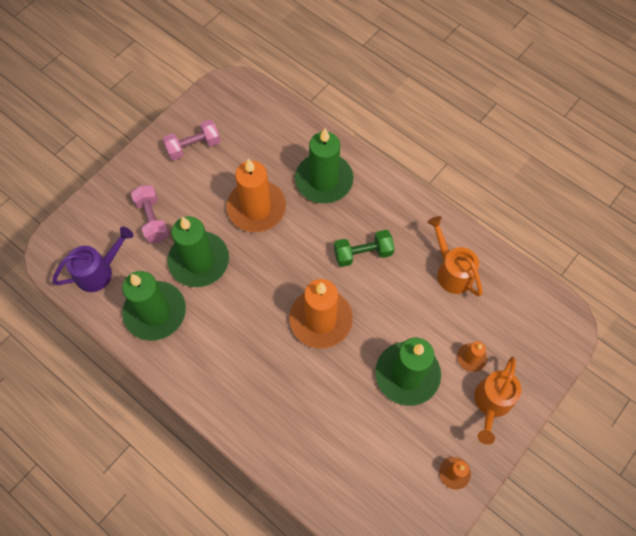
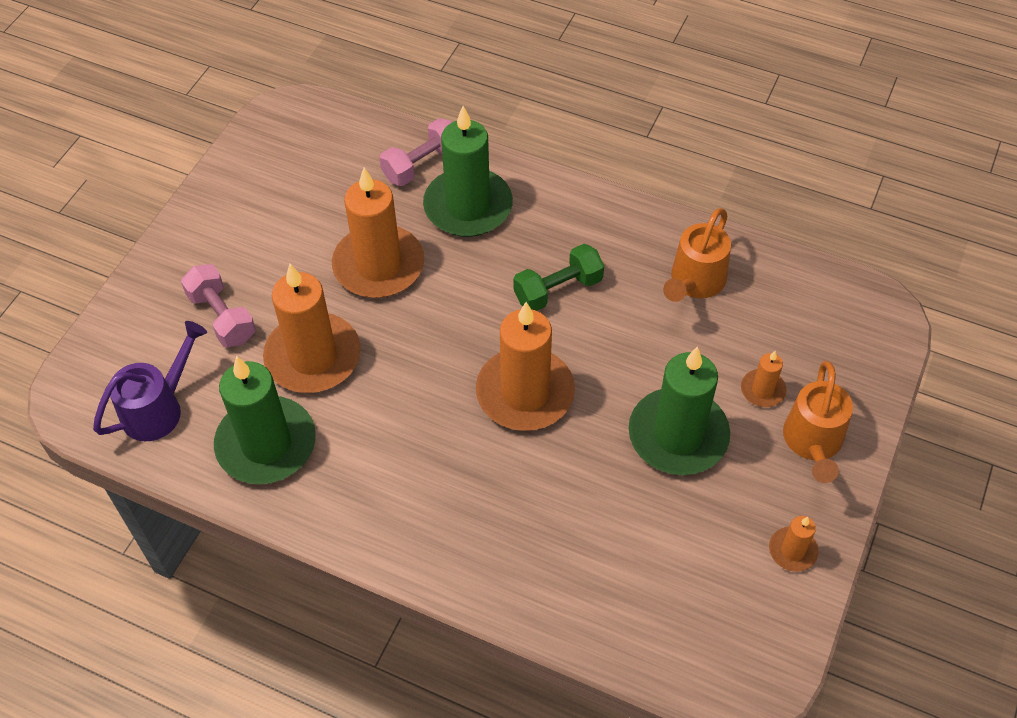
camera: 15 degrees left, 10 degrees down
pink dumbbell [163,119,221,160] -> pink dumbbell moved to [380,118,452,186]
green candle [168,216,229,287] -> orange candle [263,264,361,393]
orange watering can [427,216,483,297] -> orange watering can turned 105 degrees counterclockwise [663,208,731,302]

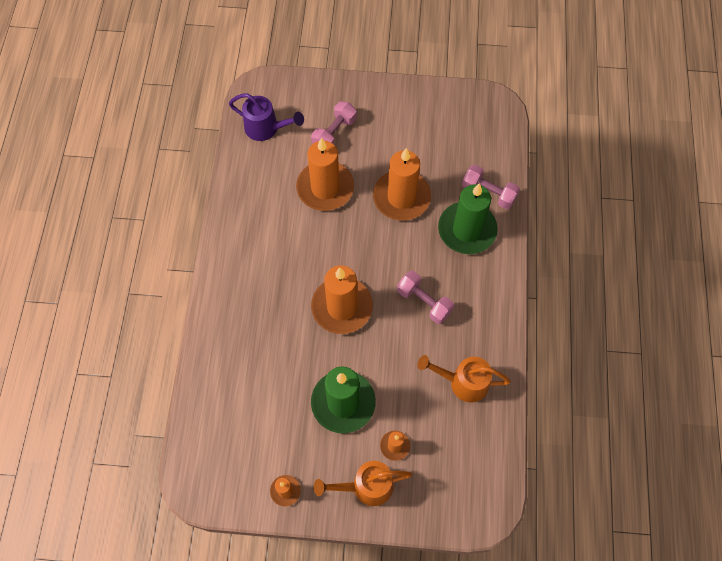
camera: 70 degrees right, 10 degrees up
green candle [214,356,316,484] -> none
green dumbbell [513,244,604,311] -> pink dumbbell [397,271,454,324]

